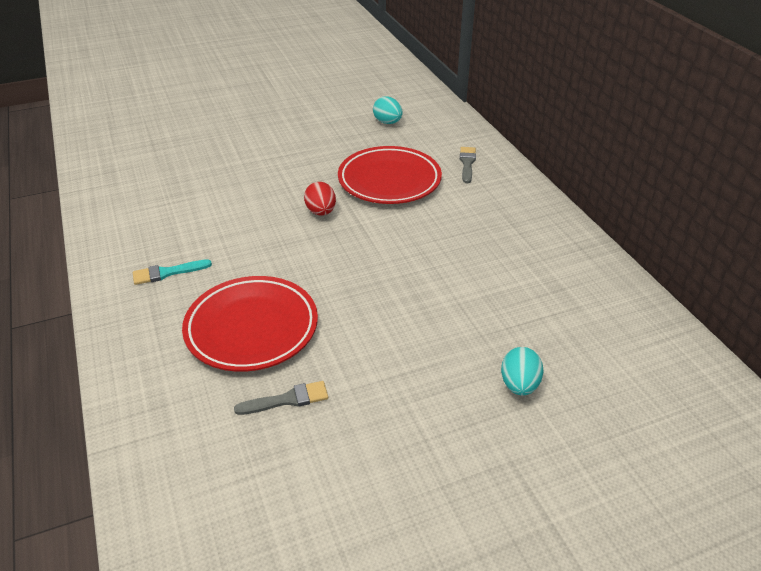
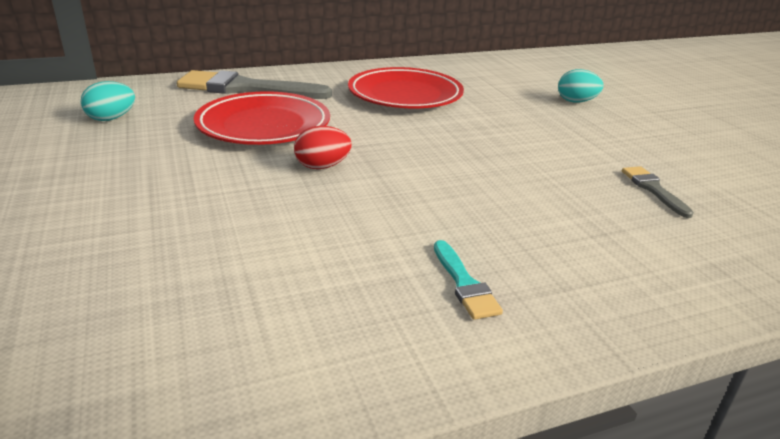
camera: 90 degrees left, 10 degrees down
red plate [182,276,318,372] -> red plate moved to [348,67,464,108]
grey brush [460,147,476,183] -> grey brush [177,70,332,99], size x2.08

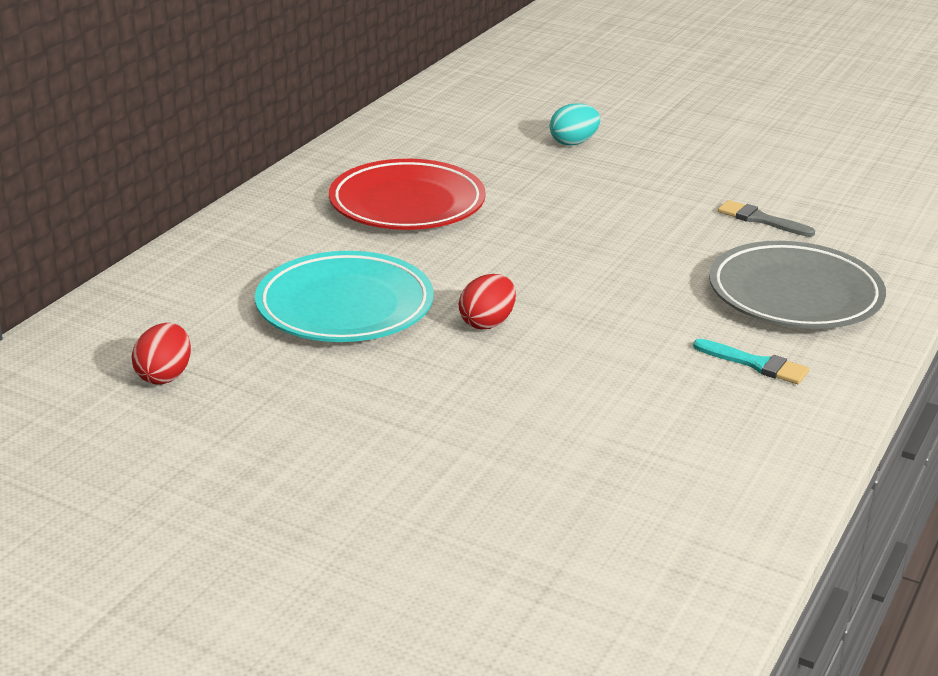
camera: 40 degrees left, 0 degrees up
turquoise egg [81,81,135,121] -> red egg [132,323,191,385]
grey brush [177,70,332,99] -> none
red plate [194,91,330,145] -> turquoise plate [255,251,434,342]
none -> grey plate [709,241,886,329]

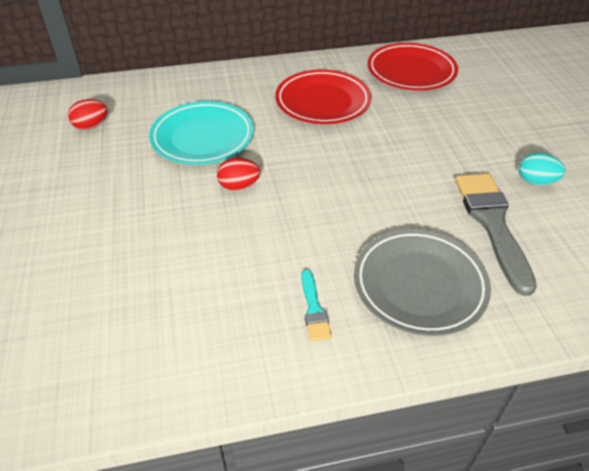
camera: 50 degrees right, 15 degrees up
turquoise egg [550,103,600,146] -> turquoise egg moved to [519,153,565,185]
grey brush [718,200,815,237] -> grey brush [455,174,537,296], size x2.08
none -> red plate [368,43,458,90]

